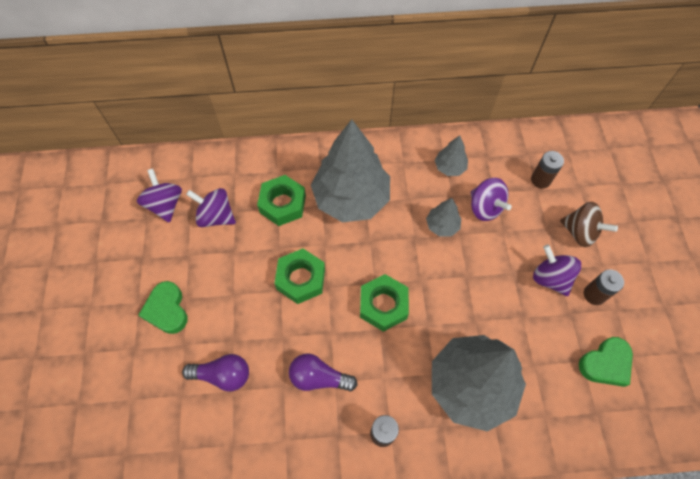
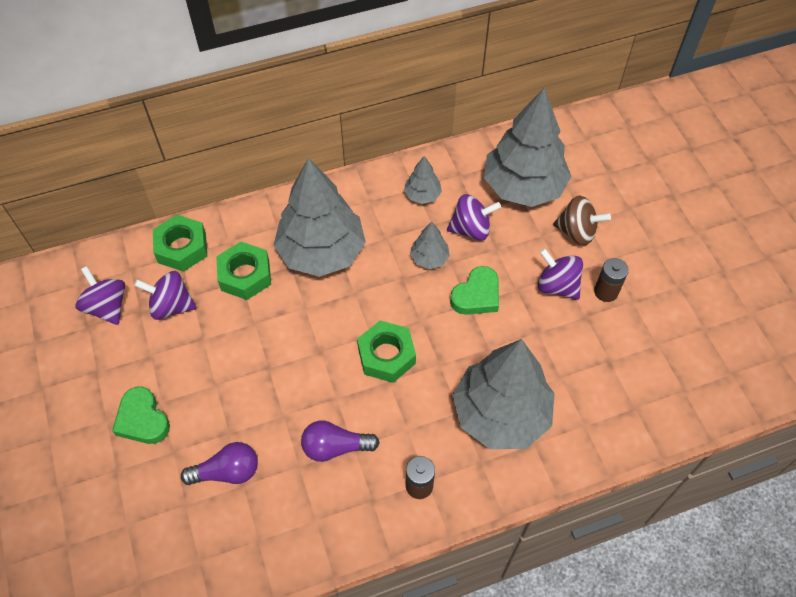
camera: 15 degrees left, 5 degrees down
green nut [274,248,325,304] -> green nut moved to [153,215,207,272]
purple spinning top [471,178,512,221] -> purple spinning top turned 45 degrees counterclockwise [447,194,501,241]
brown battery [531,151,564,188] -> grey tree [484,87,571,207]
green heart [579,337,633,387] -> green heart moved to [450,266,499,315]

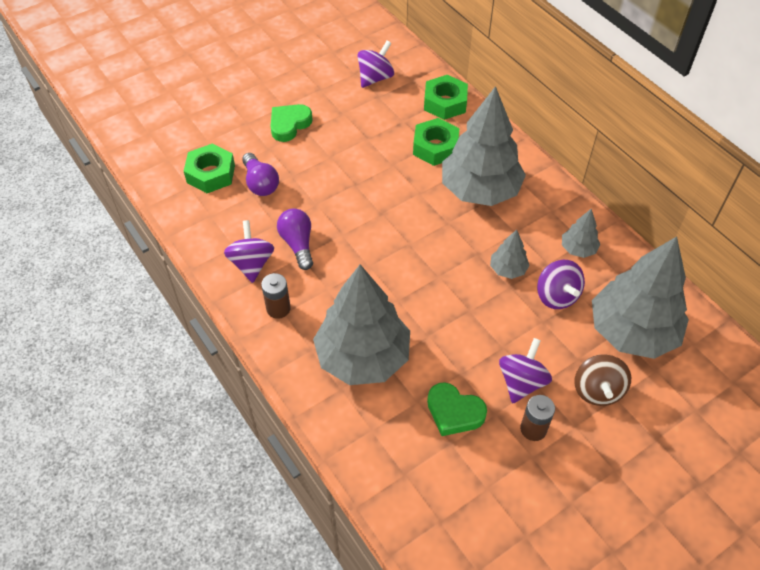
camera: 75 degrees right, 5 degrees down
purple spinning top [134,271,196,320] -> purple spinning top moved to [224,220,274,283]
green nut [357,320,416,383] -> green nut moved to [184,144,235,193]
green heart [450,266,499,315] -> green heart moved to [427,382,487,436]

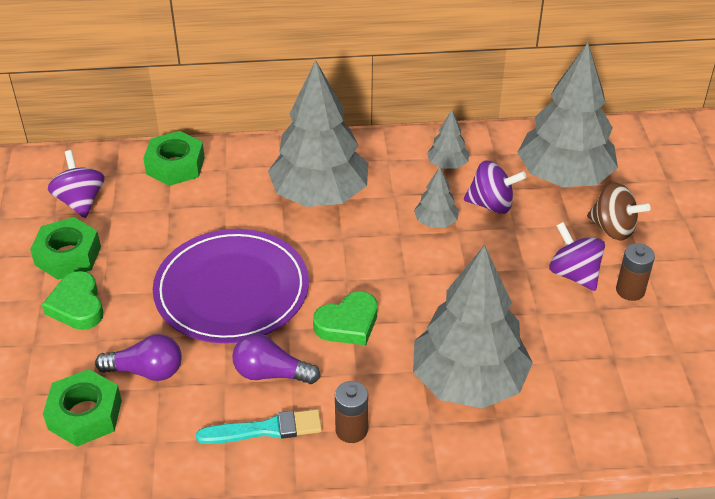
camera: 60 degrees left, 10 degrees down
purple spinning top [224,220,274,283] -> turquoise brush [196,409,322,444]
green nut [413,118,459,166] -> green nut moved to [30,217,101,280]
green heart [427,382,487,436] -> green heart moved to [313,291,378,345]
none -> purple plate [153,229,309,343]

